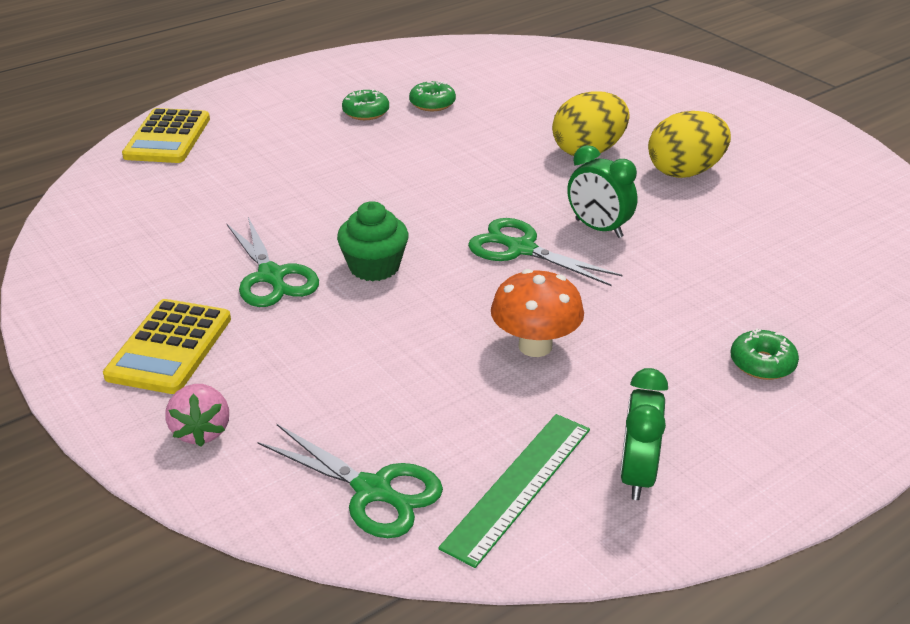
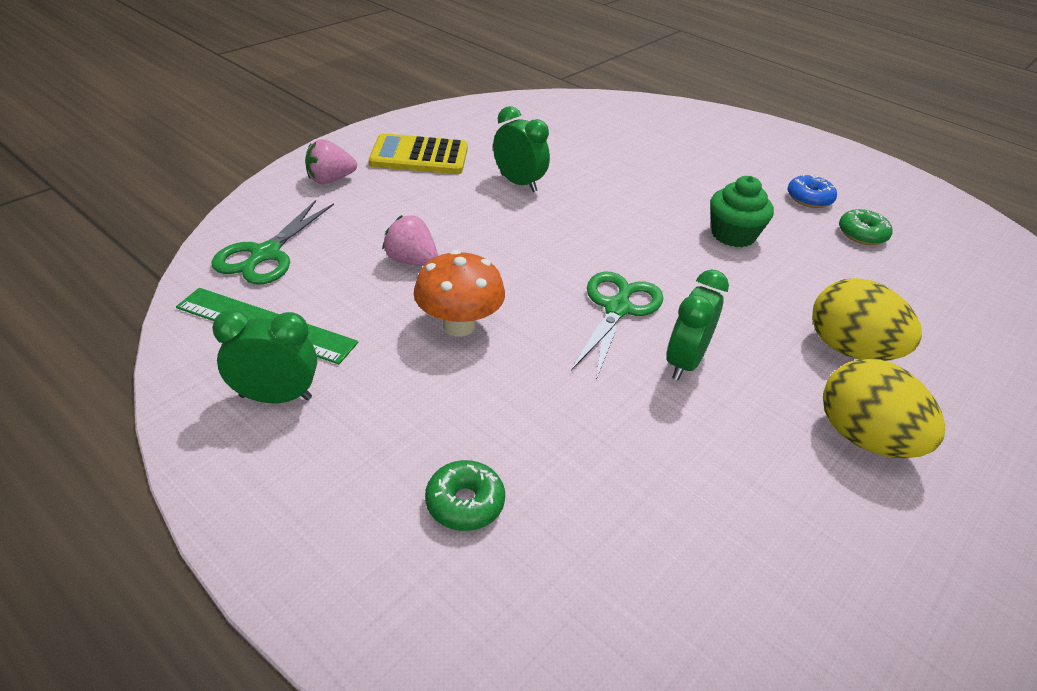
camera: 75 degrees right, 5 degrees up
yellow calculator [122,108,210,163] -> none
green scissors [227,217,319,307] -> green clock [493,106,550,192]
green cupcake [337,201,408,281] -> green cupcake moved to [710,176,774,247]
green donut [342,89,389,120] -> blue donut [787,174,837,208]
none -> pink strawberry [383,215,438,266]

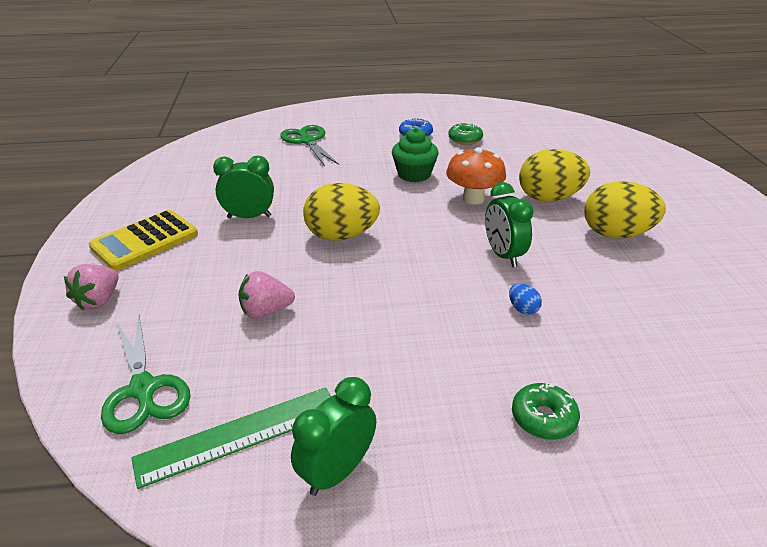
camera: 45 degrees left, 5 degrees down
orange mushroom [414,250,505,337] -> orange mushroom moved to [446,147,506,205]
green scissors [571,272,663,380] -> green scissors moved to [280,125,339,166]
none -> yellow egg [303,183,380,241]
none -> blue egg [509,284,542,315]

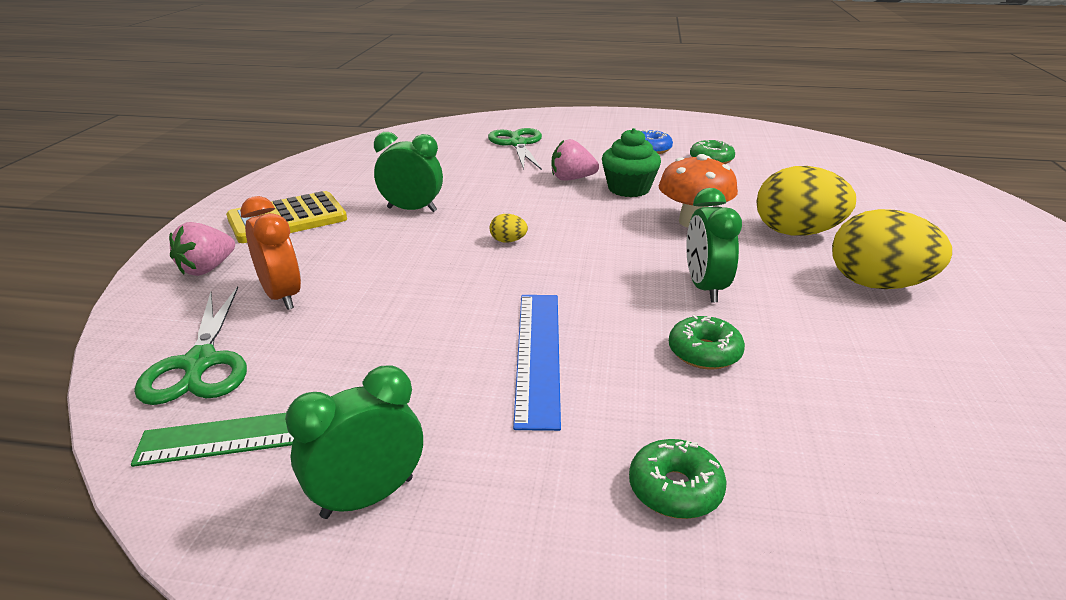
camera: 15 degrees right, 5 degrees down
pink strawberry [238,271,295,319] -> pink strawberry moved to [552,139,599,181]
yellow egg [303,183,380,241] -> yellow egg [490,214,528,242], size x0.41
blue egg [509,284,542,315] -> green donut [669,315,745,370]
none -> orange clock [240,196,301,310]
none -> blue ruler [513,295,561,431]

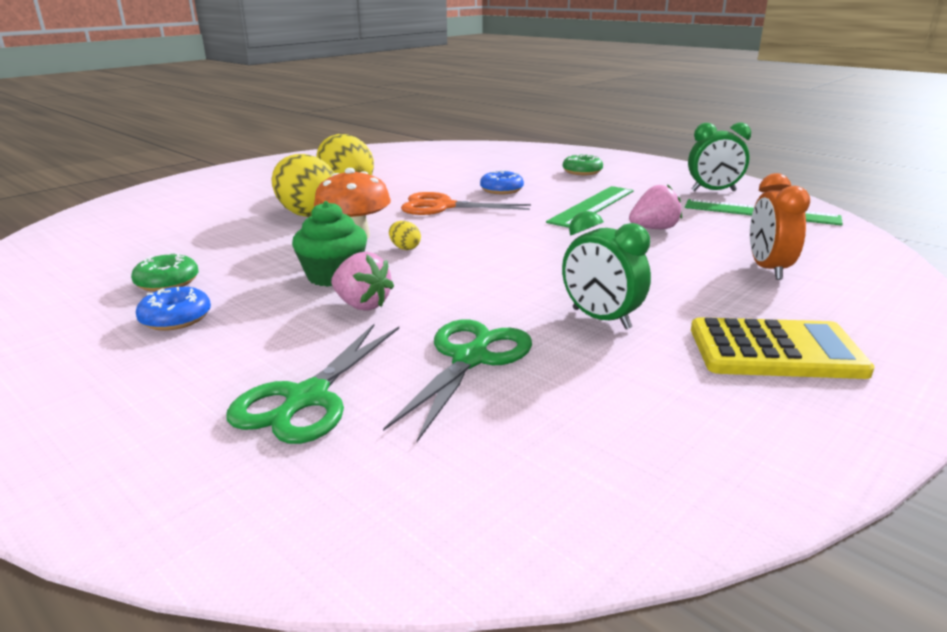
camera: 145 degrees left, 5 degrees down
green scissors [134,286,247,405] -> green scissors moved to [383,319,532,442]
pink strawberry [169,222,235,276] -> pink strawberry moved to [629,184,682,229]
yellow egg [490,214,528,242] -> yellow egg moved to [389,221,421,250]
blue ruler [513,295,561,431] -> green ruler [546,186,634,228]
green donut [669,315,745,370] -> blue donut [480,170,524,194]
green clock [686,188,742,303] -> orange scissors [401,192,531,215]

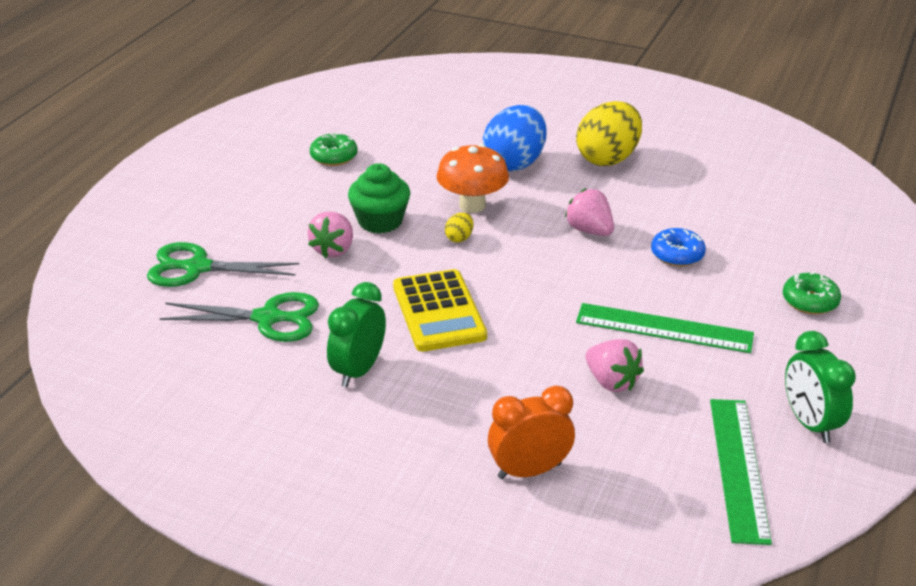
camera: 70 degrees right, 10 degrees up
blue donut [136,287,211,331] -> none
yellow egg [271,154,334,217] -> blue egg [483,105,547,171]
orange scissors [401,192,531,215] -> pink strawberry [565,188,614,236]
yellow calculator [691,317,875,379] -> yellow calculator moved to [393,269,487,352]

